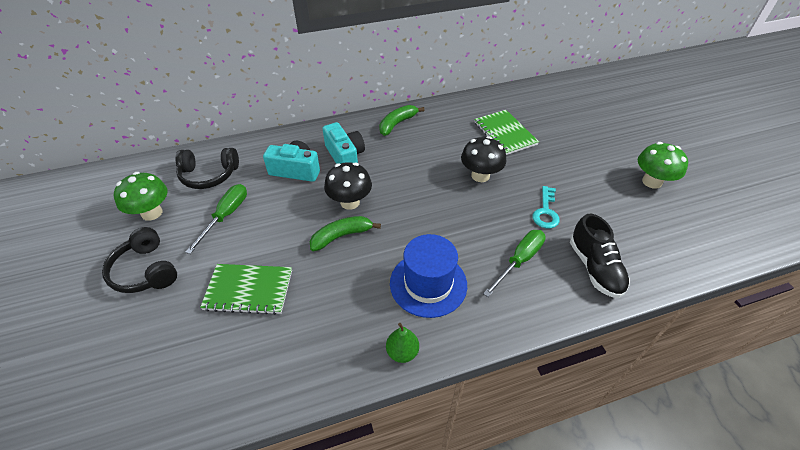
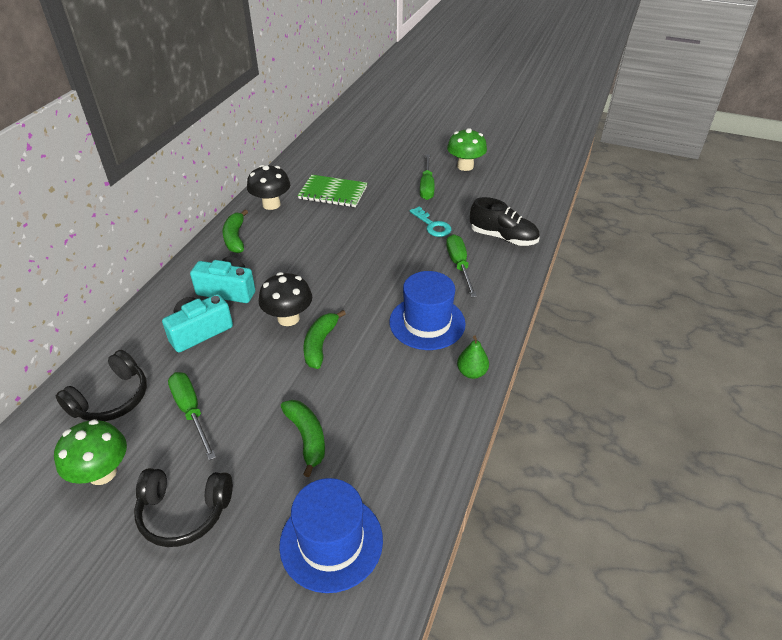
camera: 50 degrees left, 5 degrees down
green notebook [200,264,292,315] -> green banana [281,400,325,477]
black mushroom [461,136,506,182] -> black mushroom moved to [247,165,290,210]
none -> blue hat [279,478,383,593]
none -> green screwdriver [420,154,435,200]

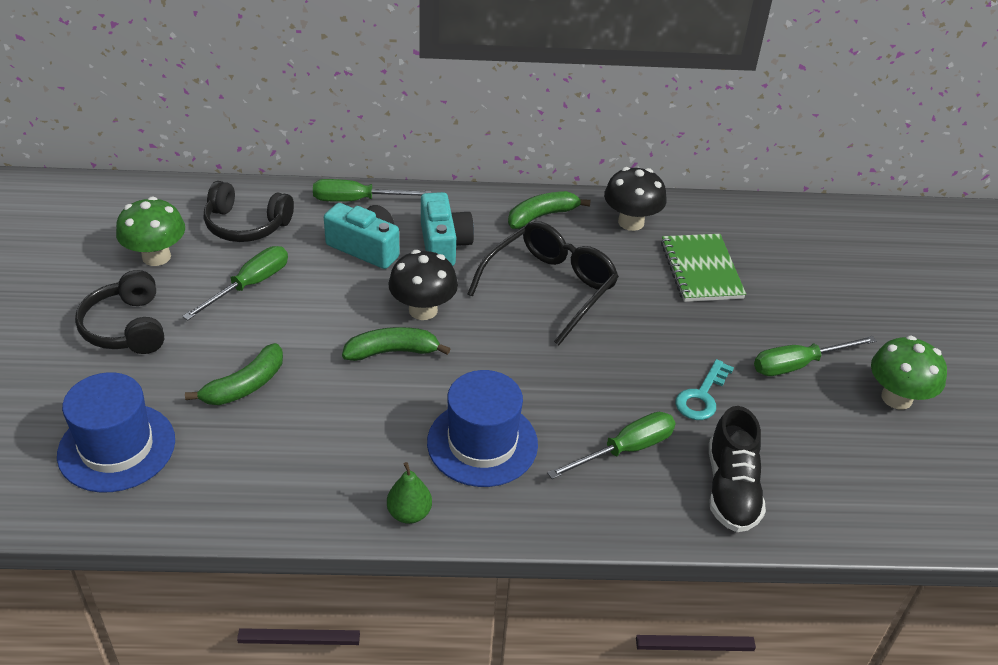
camera: 65 degrees right, 0 degrees up
none -> green screwdriver [313,179,432,202]
none -> black glasses [468,221,619,345]

